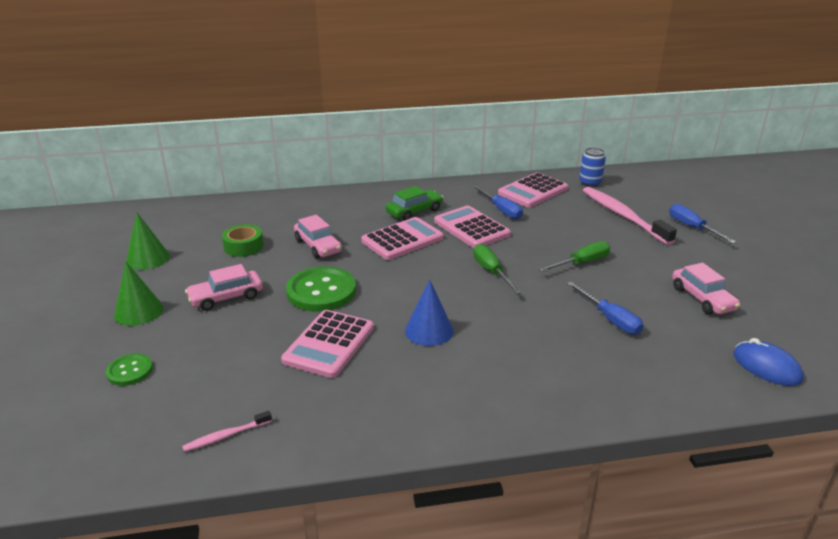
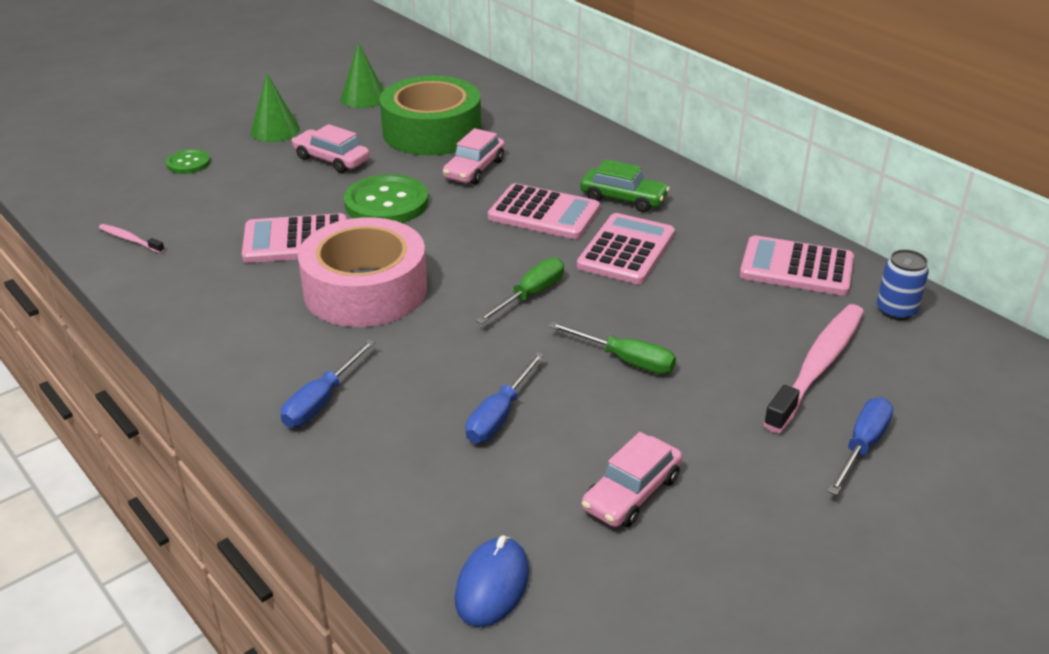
camera: 60 degrees right, 5 degrees up
green tape [222,224,264,257] -> green tape [380,76,481,155], size x2.11
blue cone [405,279,454,346] -> pink tape [298,217,427,327]
blue screwdriver [472,185,523,219] -> blue screwdriver moved to [281,340,375,428]

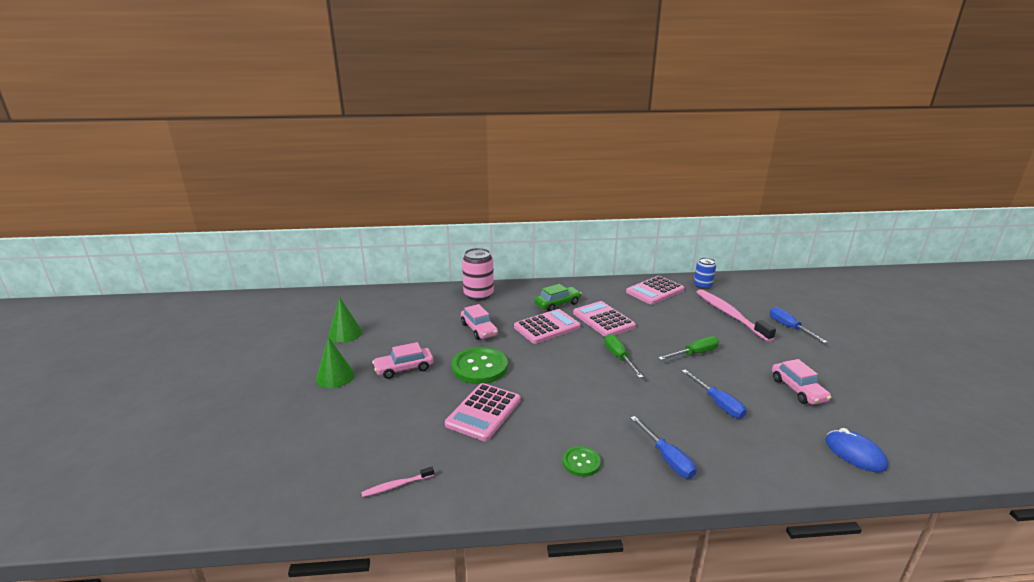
camera: 55 degrees left, 10 degrees down
green button [166,149,210,174] -> green button moved to [563,446,601,477]
pink tape [298,217,427,327] -> none
green tape [380,76,481,155] -> none
none -> pink can [462,248,494,301]

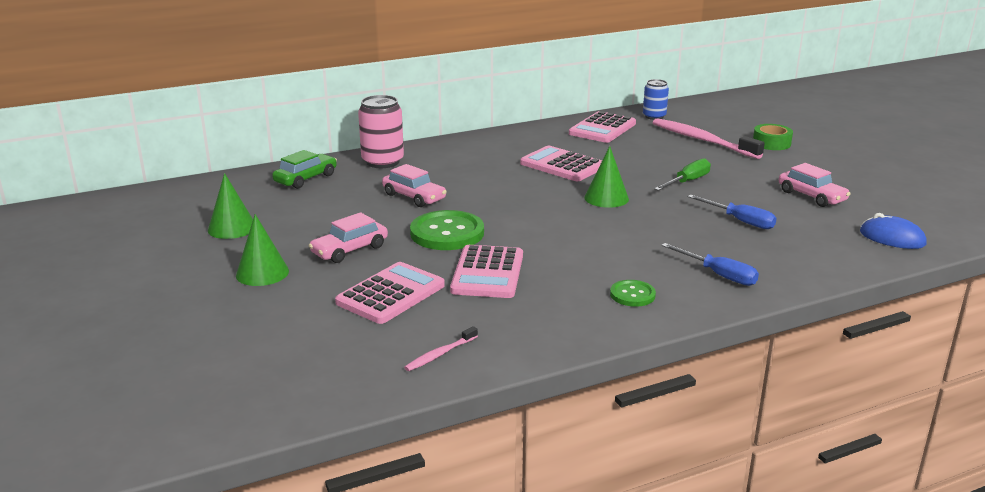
camera: 20 degrees left, 0 degrees up
pink calculator [514,309,581,344] -> pink calculator moved to [335,262,445,324]
green car [534,284,582,311] -> green car moved to [272,150,337,189]
green screwdriver [604,334,643,378] -> green cone [584,146,629,208]
blue screwdriver [770,307,827,343] -> green tape [753,124,793,150]

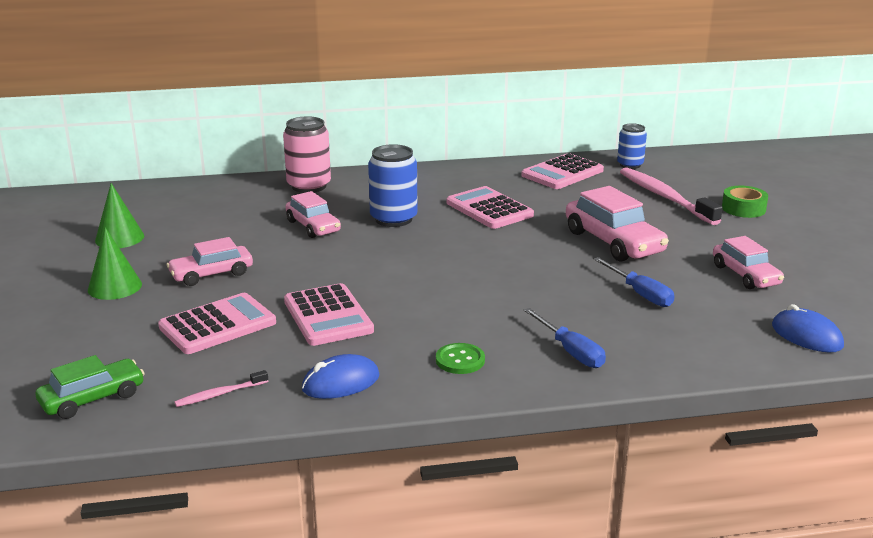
camera: 15 degrees right, 0 degrees up
green car [272,150,337,189] -> green car moved to [36,355,145,419]
green button [410,210,484,250] -> none
pink calculator [450,245,523,298] -> pink calculator turned 45 degrees counterclockwise [284,283,374,346]
green cone [584,146,629,208] -> none
green screwdriver [654,158,711,191] -> pink car [566,186,669,262]
none -> blue mouse [302,354,380,399]
none -> blue can [368,144,418,227]

